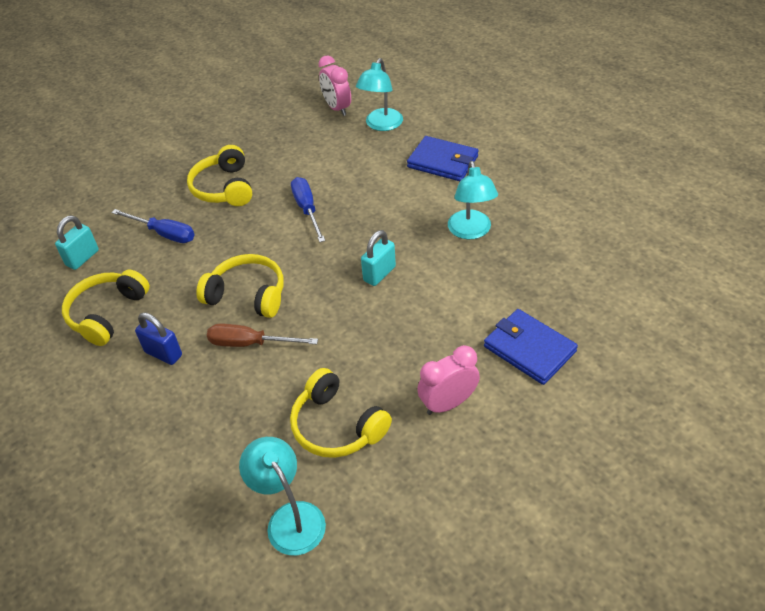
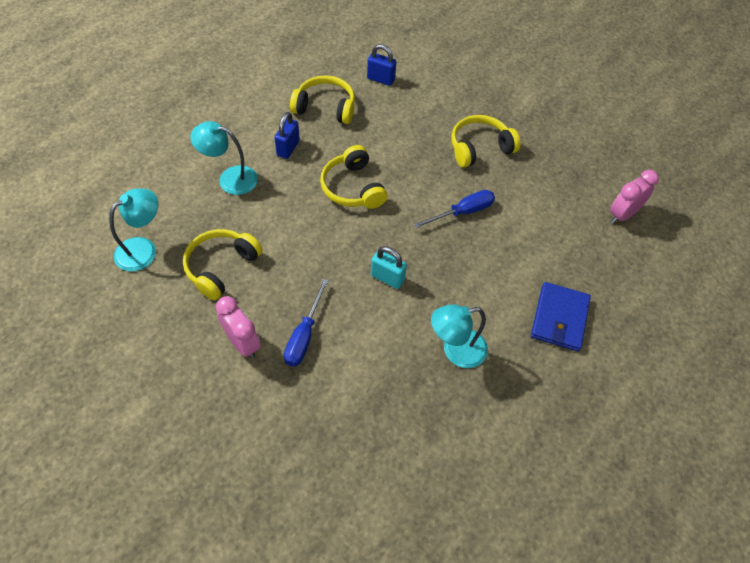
camera: 75 degrees right, 10 degrees up
turquoise padlock [55,215,99,270] -> blue padlock [367,44,396,86]
blue screwdriver [111,209,195,243] -> blue screwdriver moved to [284,279,329,366]
yellow headphones [196,254,284,318] -> yellow headphones turned 150 degrees clockwise [320,145,387,209]
brown screwdriver [207,324,318,347] -> none
turquoise lamp [356,58,403,131] -> turquoise lamp moved to [190,121,258,195]
blue wallet [484,309,578,385] -> none

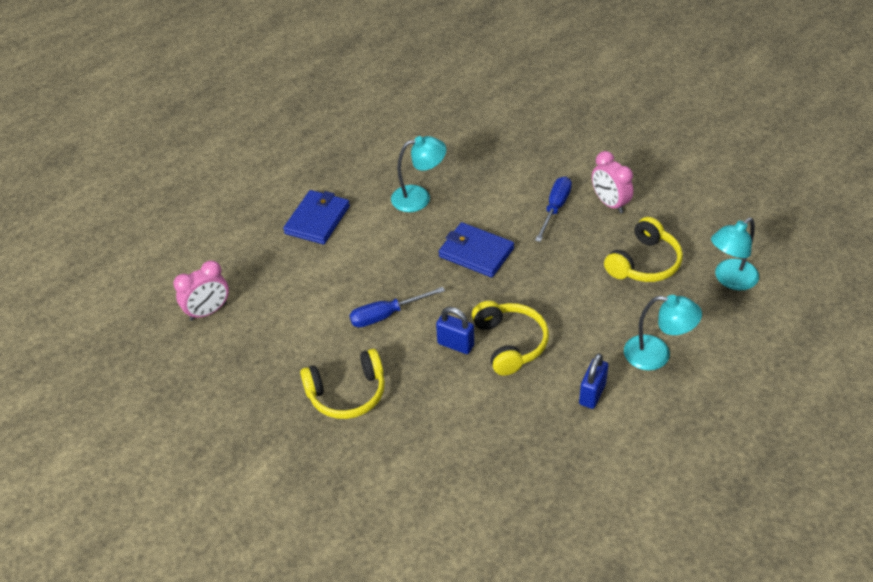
camera: 170 degrees left, 10 degrees down
yellow headphones [290,75,355,124] -> none
blue padlock [367,44,396,86] -> blue padlock moved to [436,307,474,354]
turquoise padlock [371,246,407,289] -> blue wallet [439,222,514,278]

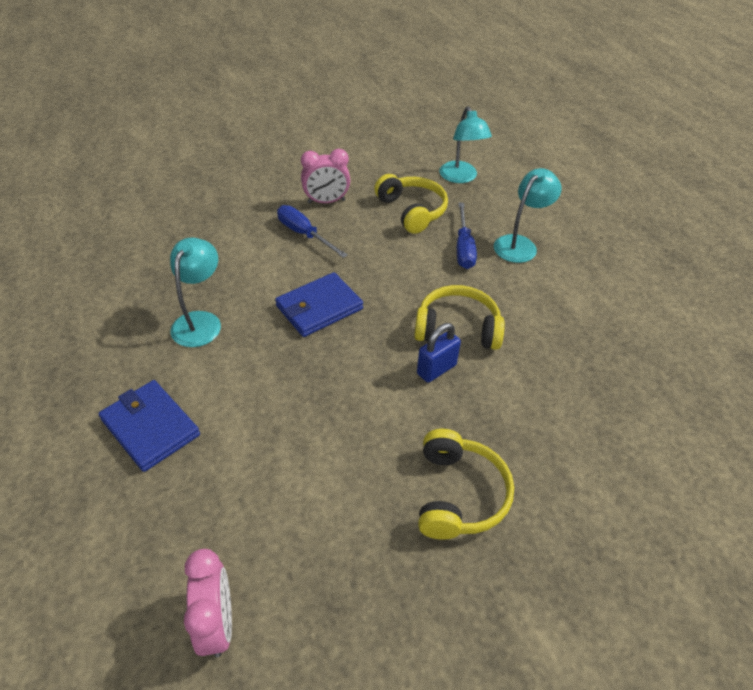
camera: 70 degrees left, 0 degrees up
blue screwdriver [349,287,445,328] -> blue screwdriver moved to [457,203,477,269]
blue padlock [579,353,608,409] -> none

